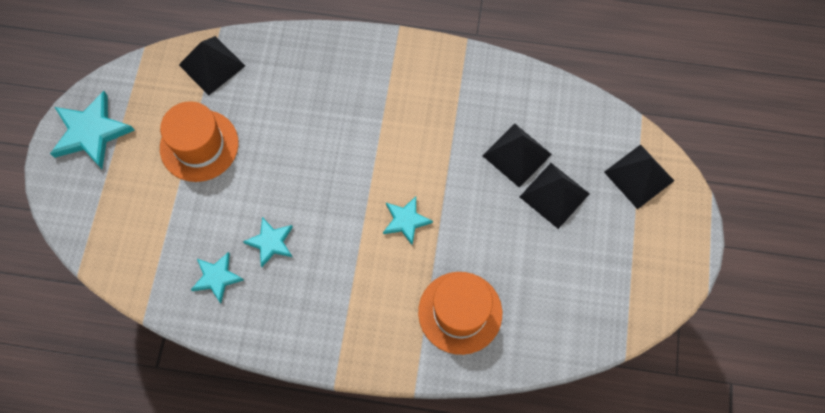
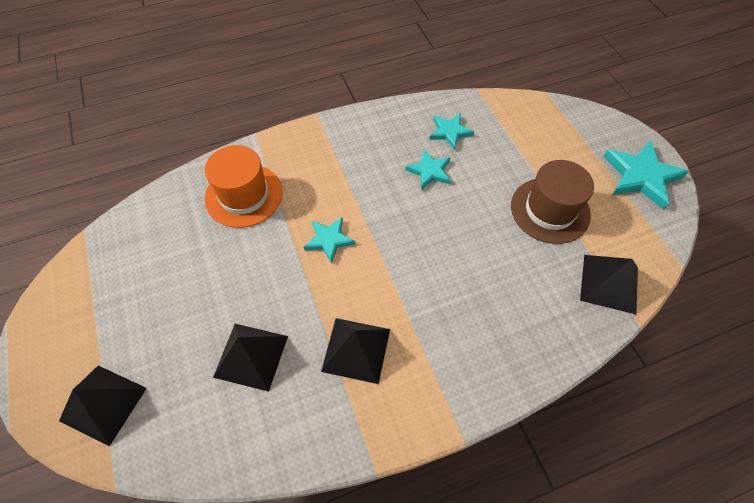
camera: 150 degrees right, 10 degrees down
orange hat [160,101,239,182] -> brown hat [511,160,594,244]
black pyramid [520,163,590,229] -> black pyramid moved to [321,318,390,384]

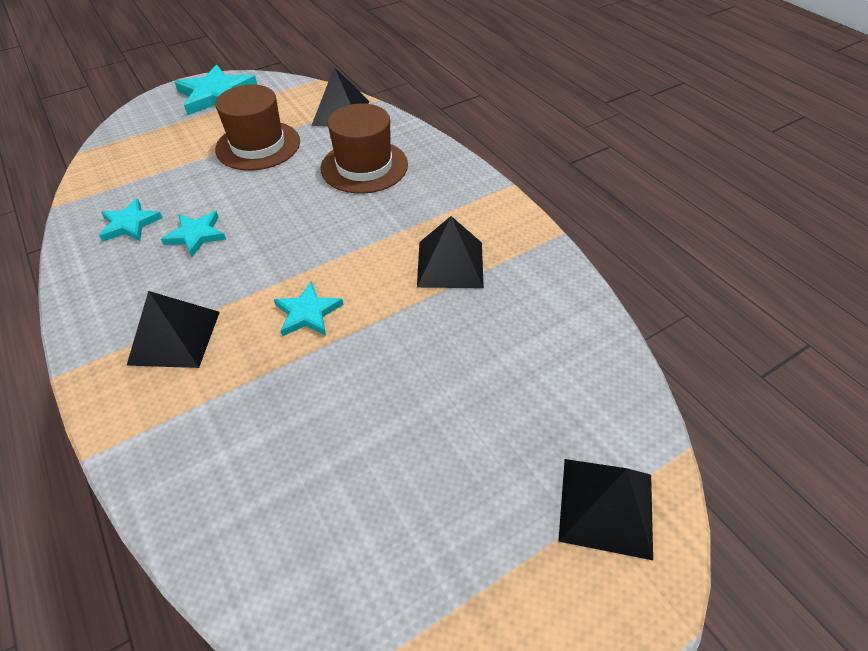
camera: 100 degrees left, 10 degrees down
orange hat [205,145,283,228] -> none
black pyramid [213,324,288,392] -> black pyramid moved to [126,291,220,368]
none -> brown hat [321,103,408,194]

